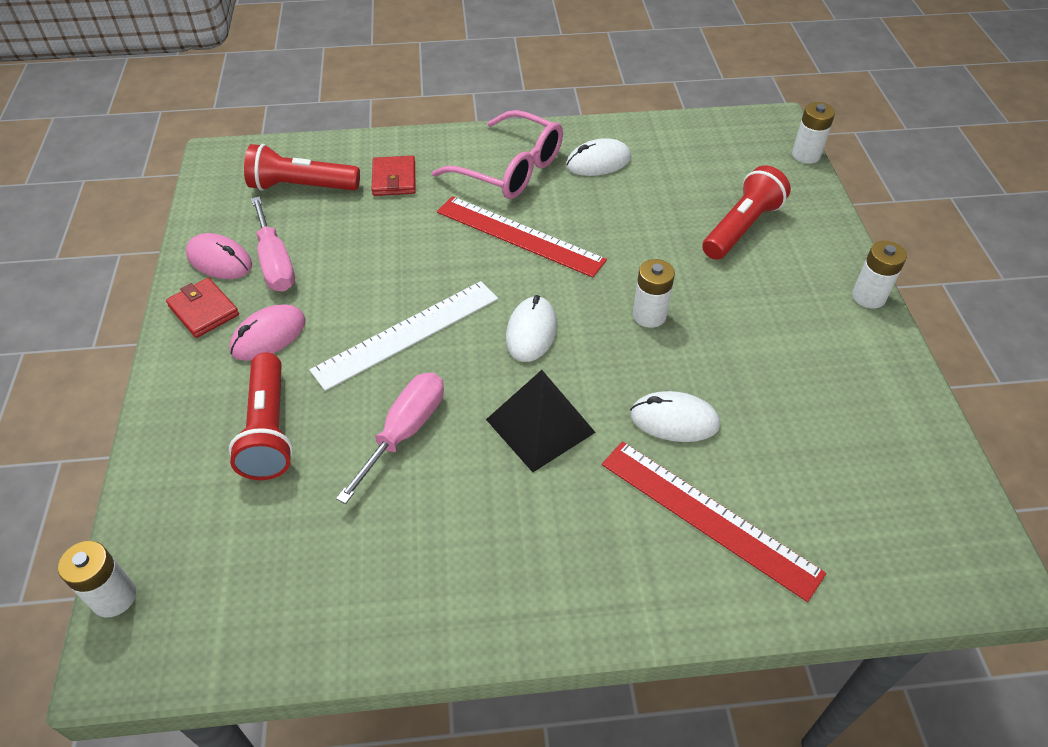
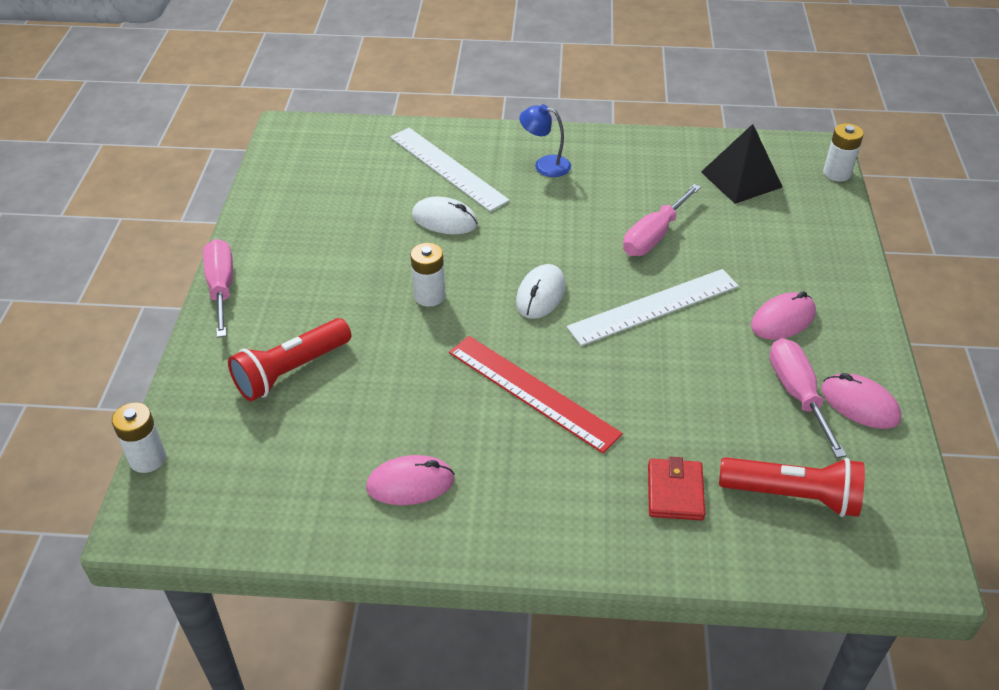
camera: 170 degrees left, 5 degrees down
red wallet [166,278,239,338] -> none
red flashlight [229,353,293,480] -> none
pink glasses [432,110,563,199] -> none
black pyramid [486,370,596,472] -> black pyramid moved to [701,124,783,204]
white mouse [566,138,631,176] -> pink mouse [366,455,455,505]
red ruler [602,441,826,602] -> white ruler [390,128,510,212]
white battery [852,241,907,308] -> pink screwdriver [203,239,233,338]
none -> blue lamp [519,104,571,177]

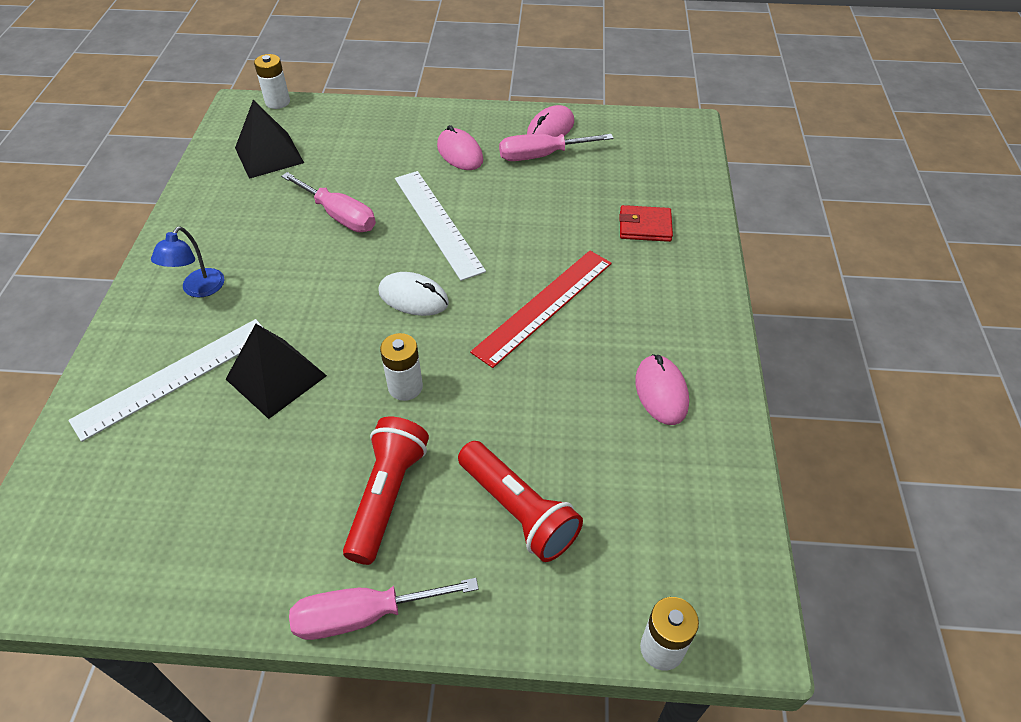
camera: 90 degrees left, 5 degrees up
white mouse [412,196,478,234] -> black pyramid [226,324,327,419]
red flashlight [719,457,865,517] -> red flashlight moved to [343,416,429,565]

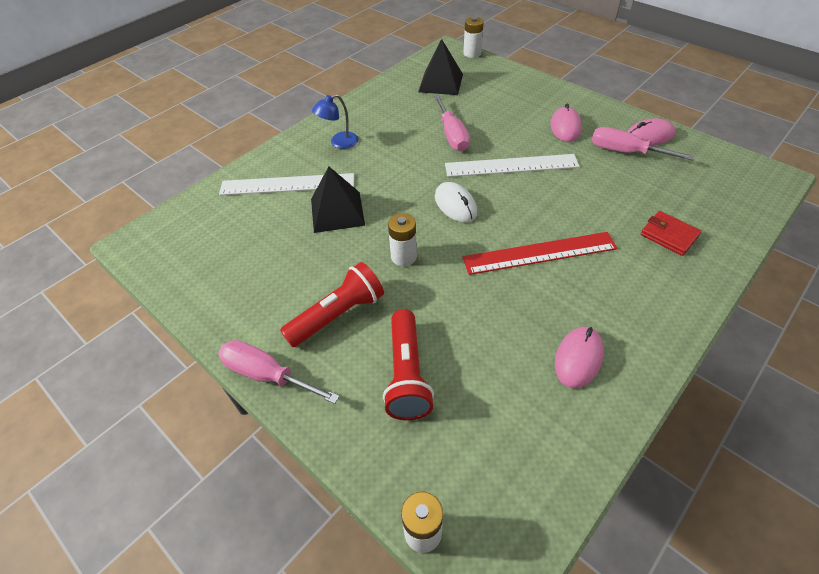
camera: 40 degrees right, 0 degrees up
white ruler [395,171,486,281] -> white ruler turned 75 degrees clockwise [445,154,580,177]

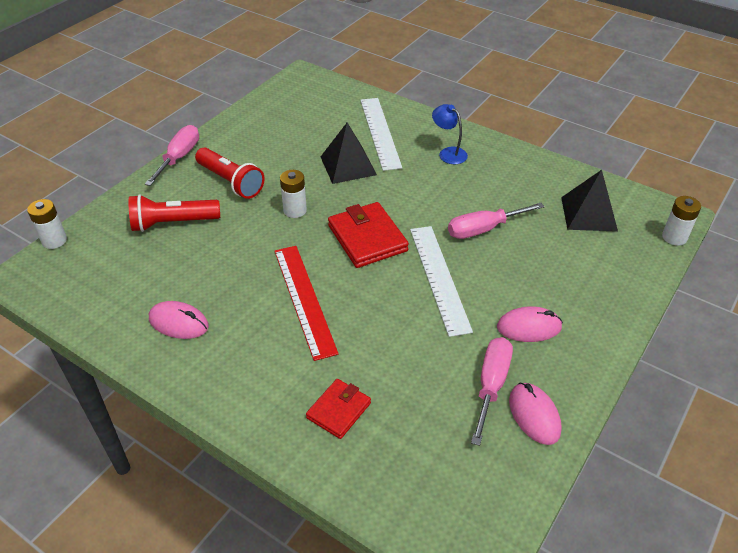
camera: 80 degrees right, 5 degrees down
white mouse [435,182,477,222] -> red wallet [328,202,409,268]

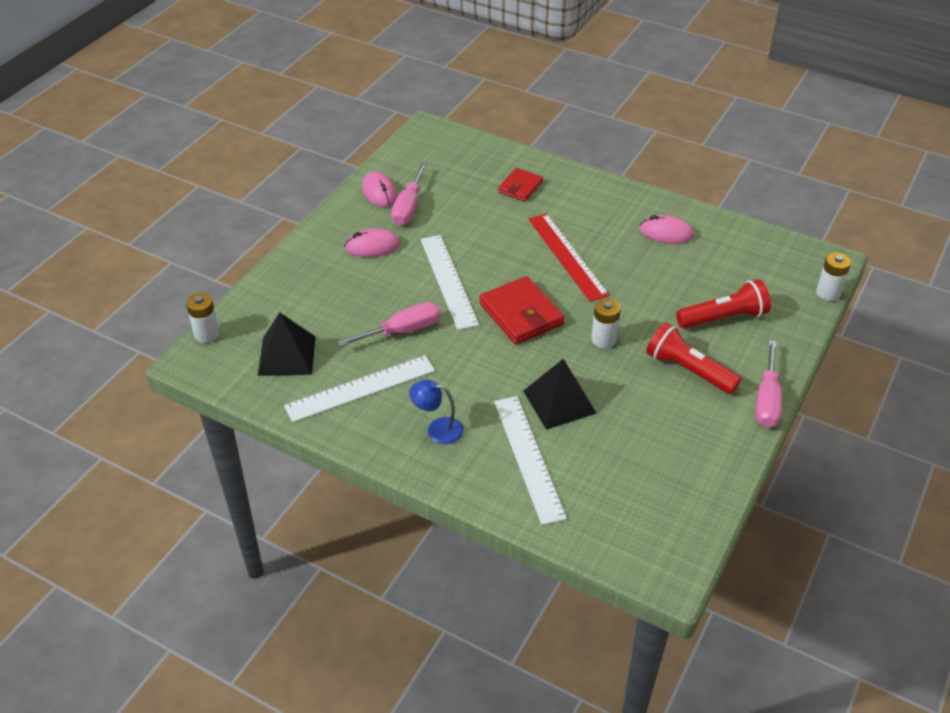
camera: 175 degrees right, 0 degrees up
blue lamp [432,104,468,164] -> blue lamp turned 150 degrees clockwise [409,380,464,444]
none -> white ruler [284,355,435,423]

